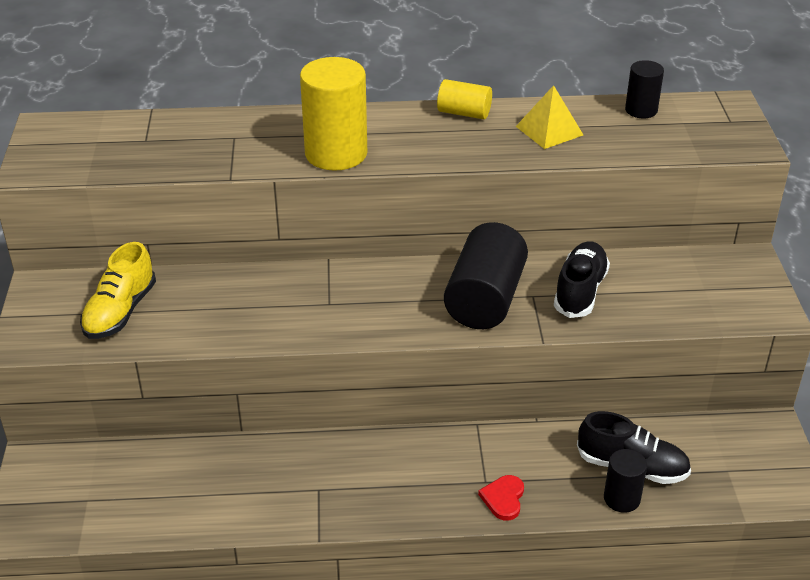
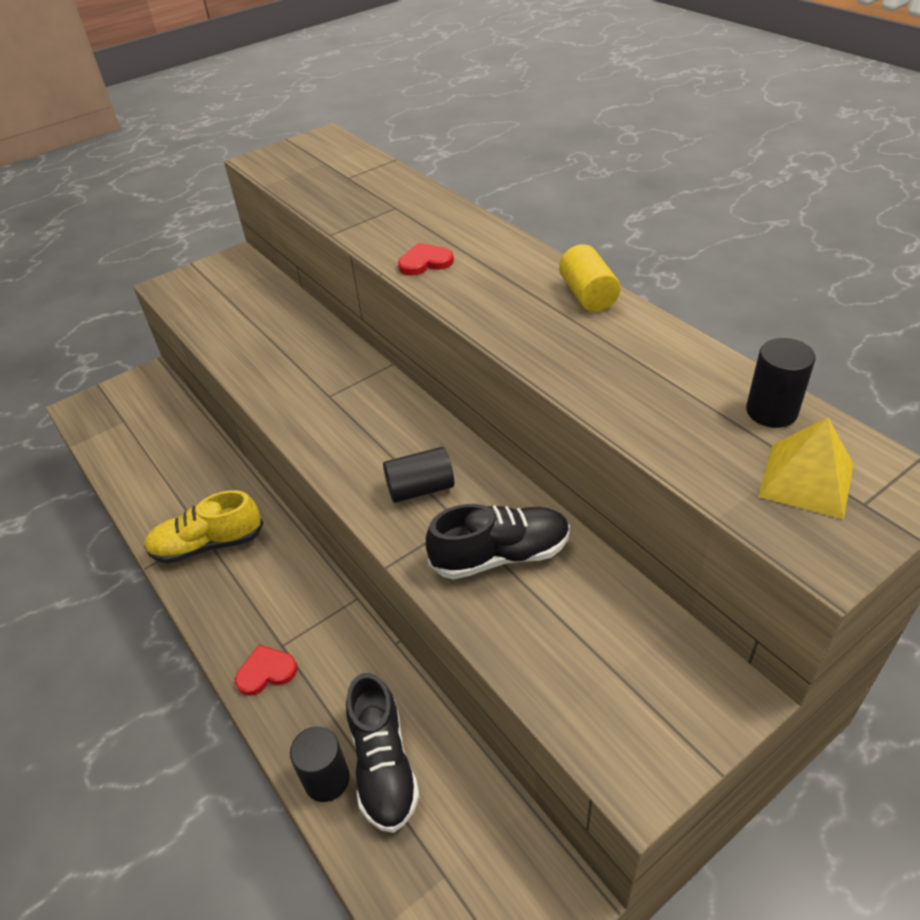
camera: 60 degrees right, 5 degrees up
yellow shoe [80,242,156,339] -> yellow shoe moved to [144,490,263,564]
yellow cylinder [300,57,367,171] -> red heart [398,243,454,276]
black cylinder [444,222,528,329] -> black cylinder [383,447,454,503], size x0.54
yellow pyramid [516,85,583,149] -> yellow pyramid moved to [758,417,854,519]

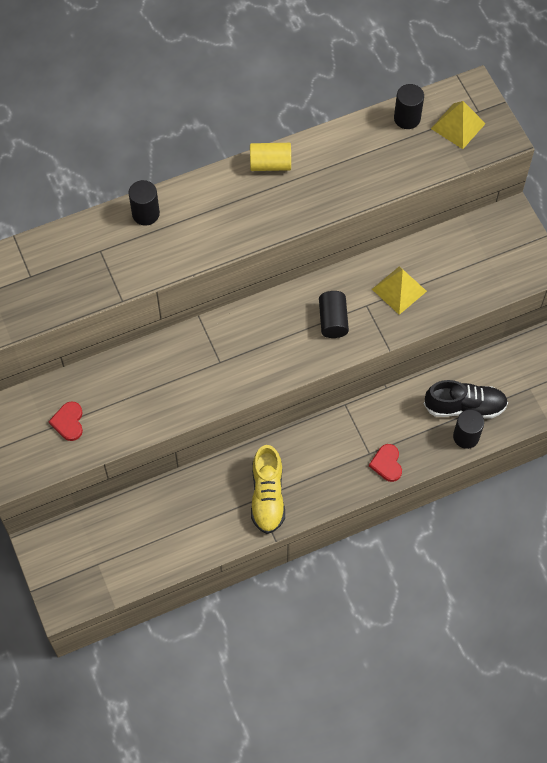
camera: 80 degrees left, 20 degrees up
red heart [398,243,454,276] -> red heart moved to [48,402,83,441]
black shoe [426,504,570,579] -> yellow pyramid [372,266,427,315]
none -> black cylinder [128,180,160,225]

